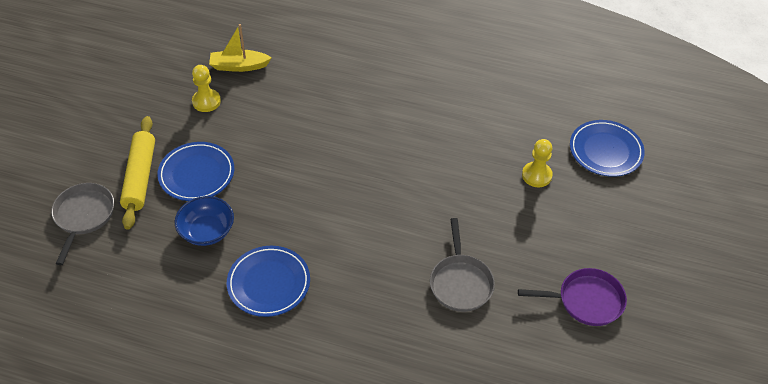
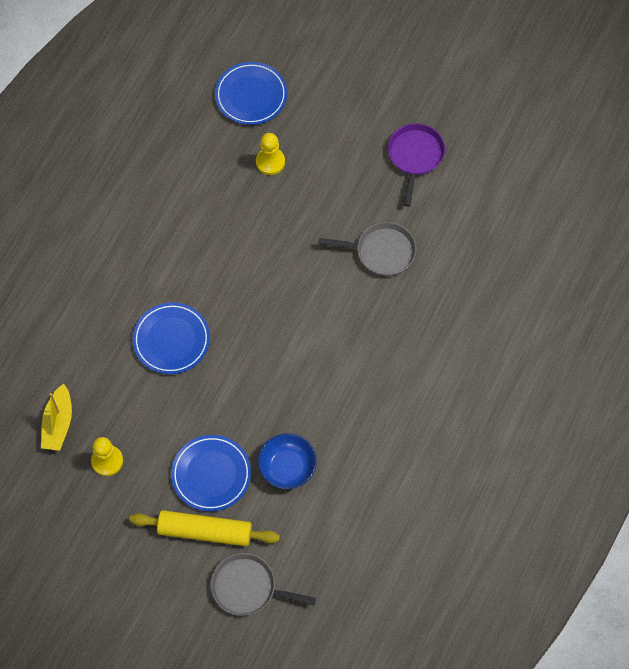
camera: 80 degrees left, 15 degrees up
blue plate [227,246,310,317] -> blue plate moved to [132,302,210,374]

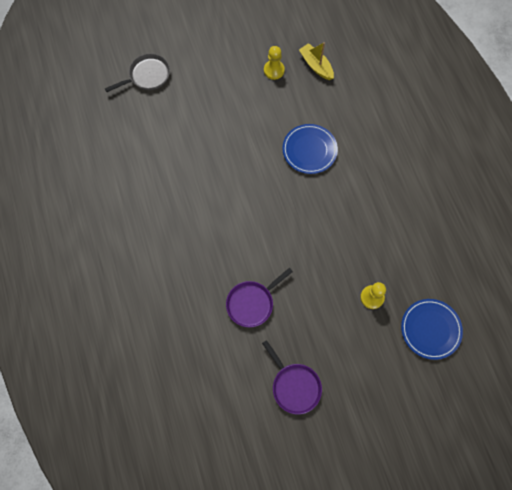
camera: 135 degrees right, 5 degrees up
yellow rolling pin [129,510,280,546] -> none
blue plate [171,435,251,512] -> none
blue bowl [258,433,317,489] -> none
grey pan [318,222,416,276] -> purple pan [226,268,293,327]

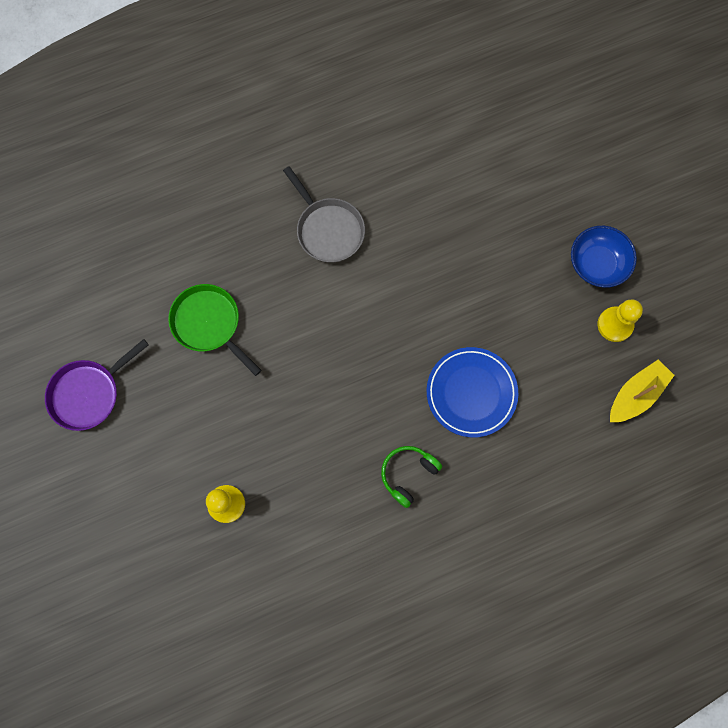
camera: 85 degrees right, 5 degrees up
grey pan [105,53,170,92] -> grey pan moved to [283,166,365,263]
purple pan [226,268,293,327] -> green pan [168,284,261,376]
blue plate [401,299,463,360] -> none
none -> green headphones [381,446,442,508]
none -> blue bowl [571,226,637,288]

